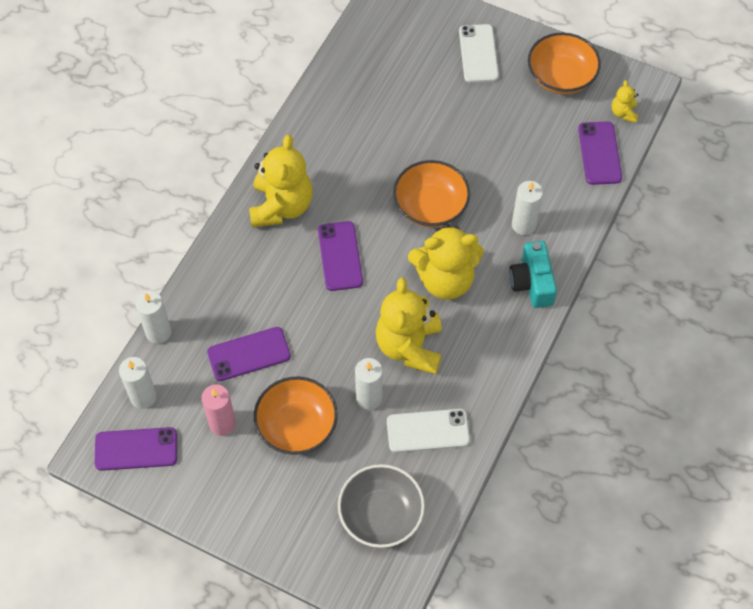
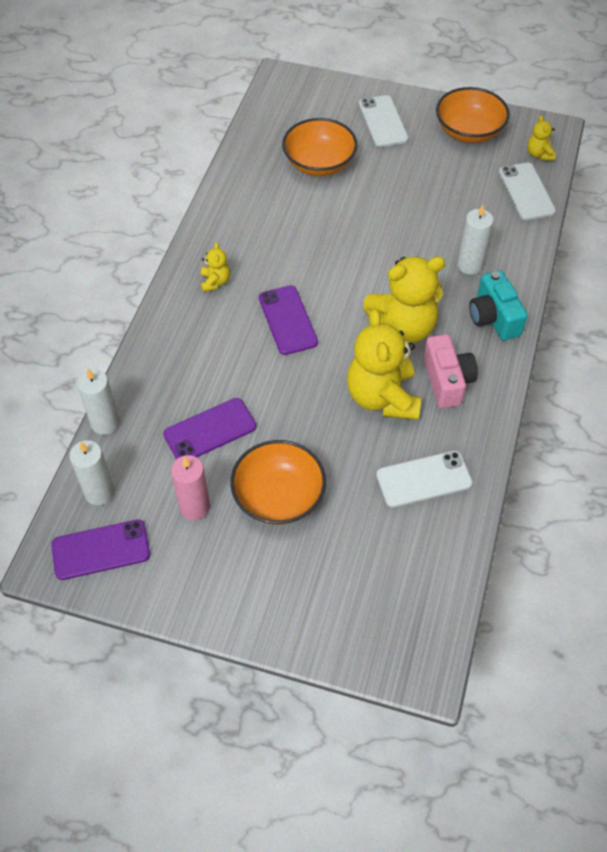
camera: 10 degrees left, 5 degrees down
yellow teddy bear [249,135,312,227] -> yellow teddy bear [201,242,230,292], size x0.45
grey bowl [338,464,425,548] -> none
white candle [355,358,383,410] -> none
orange bowl [393,160,470,227] -> orange bowl moved to [282,118,358,176]
purple phone [578,121,622,185] -> white phone [499,163,556,220]
none -> pink camera [423,334,478,408]

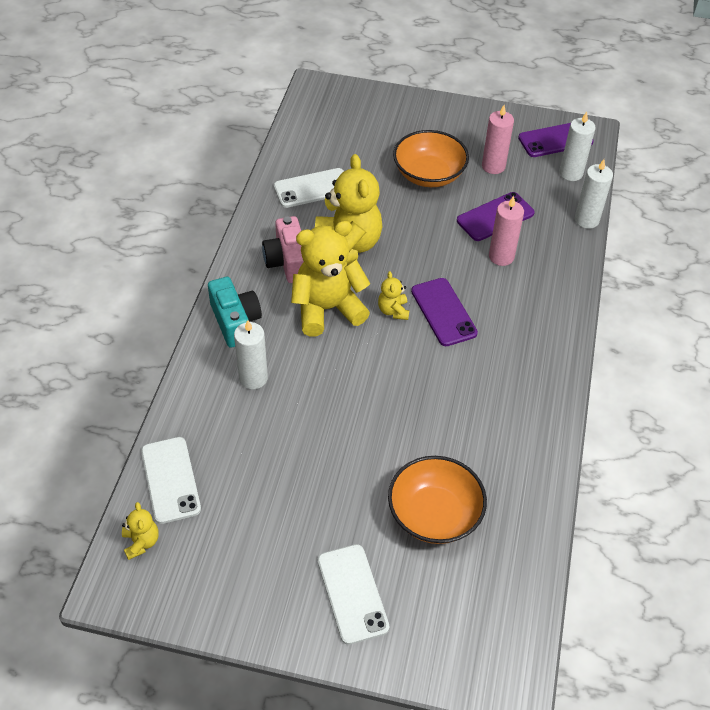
camera: 175 degrees right, 5 degrees down
yellow teddy bear [201,242,230,292] -> yellow teddy bear moved to [378,271,409,320]
orange bowl [436,87,510,143] -> none
none -> pink candle [489,196,524,266]

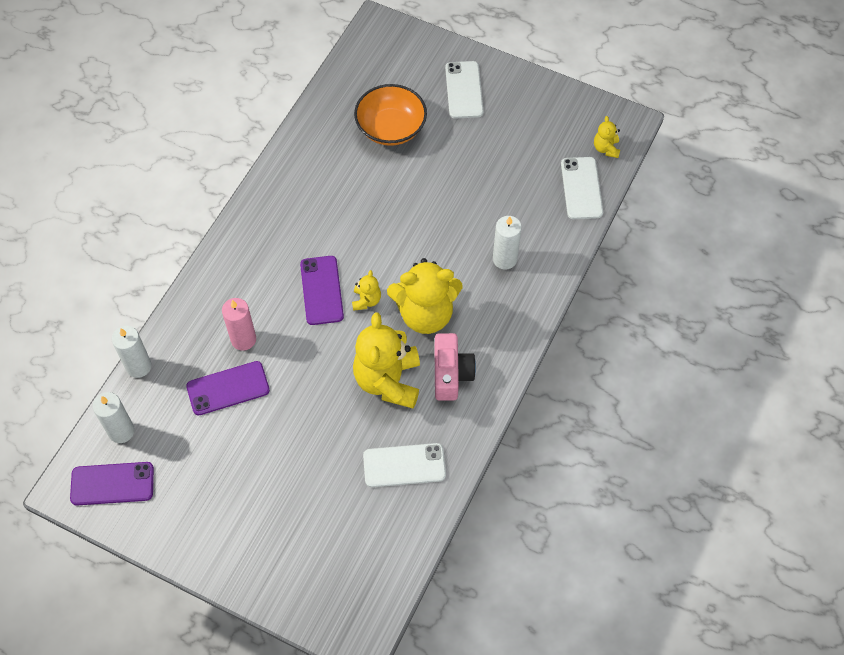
camera: 165 degrees left, 10 degrees up
turquoise camera [208,277,262,348] -> none
orange bowl [393,130,469,187] -> none
pink candle [482,105,514,174] -> none

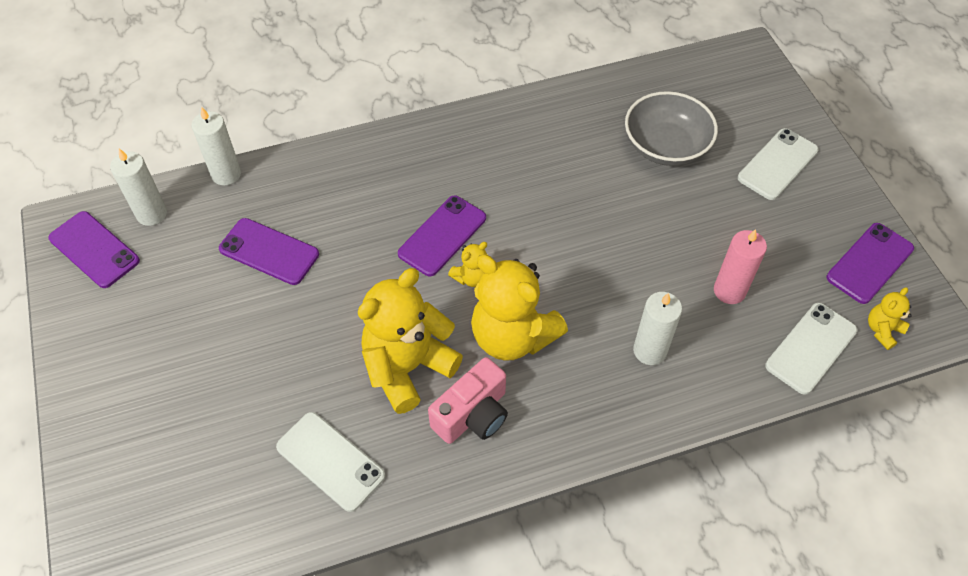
camera: 45 degrees right, 5 degrees down
pink candle [222,298,256,351] -> pink candle moved to [714,229,767,304]
orange bowl [354,84,427,146] -> grey bowl [625,91,718,166]
none -> purple phone [826,223,914,304]

